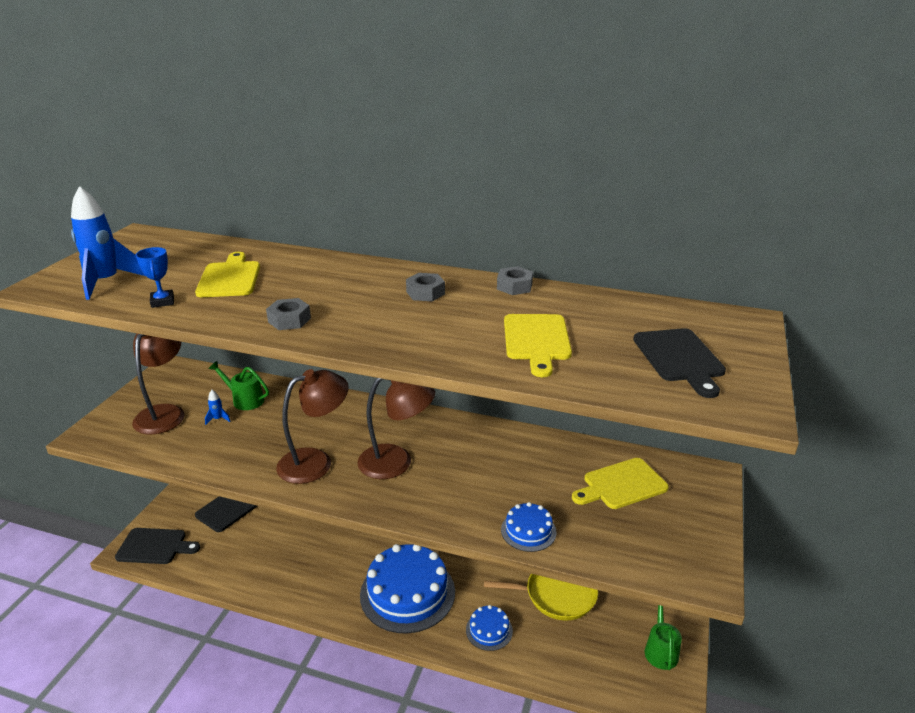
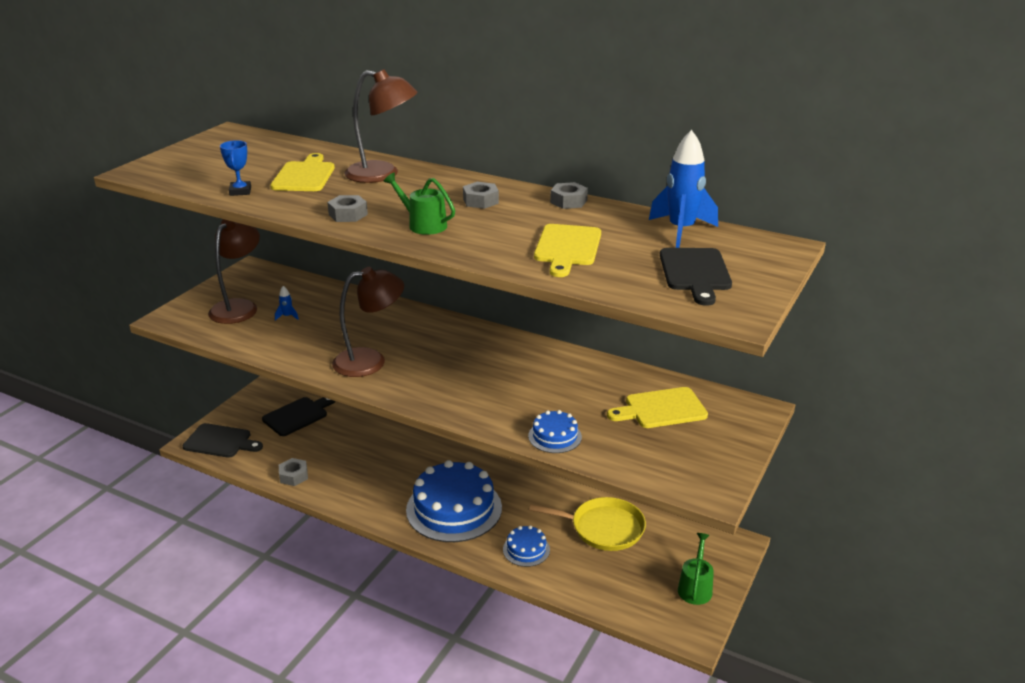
camera: 10 degrees right, 0 degrees up
blue rocket [71,186,145,300] -> blue rocket moved to [649,130,718,248]
green watering can [209,361,269,410] -> green watering can moved to [383,173,455,235]
brown lamp [357,378,435,479] -> brown lamp moved to [345,69,418,183]
none -> grey nut [279,458,308,486]

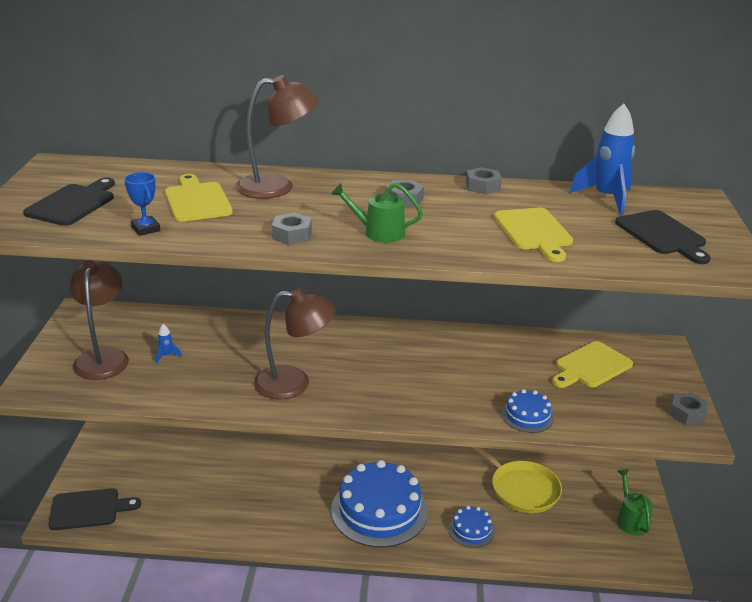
camera: 25 degrees left, 0 degrees up
black cutting board [262,397,336,436] -> black cutting board moved to [23,177,115,226]
grey nut [279,458,308,486] -> grey nut moved to [670,393,708,425]
brown lamp [332,267,404,377] -> brown lamp turned 45 degrees clockwise [254,288,336,400]
yellow pan [529,497,646,551] -> yellow pan turned 60 degrees clockwise [472,447,562,513]

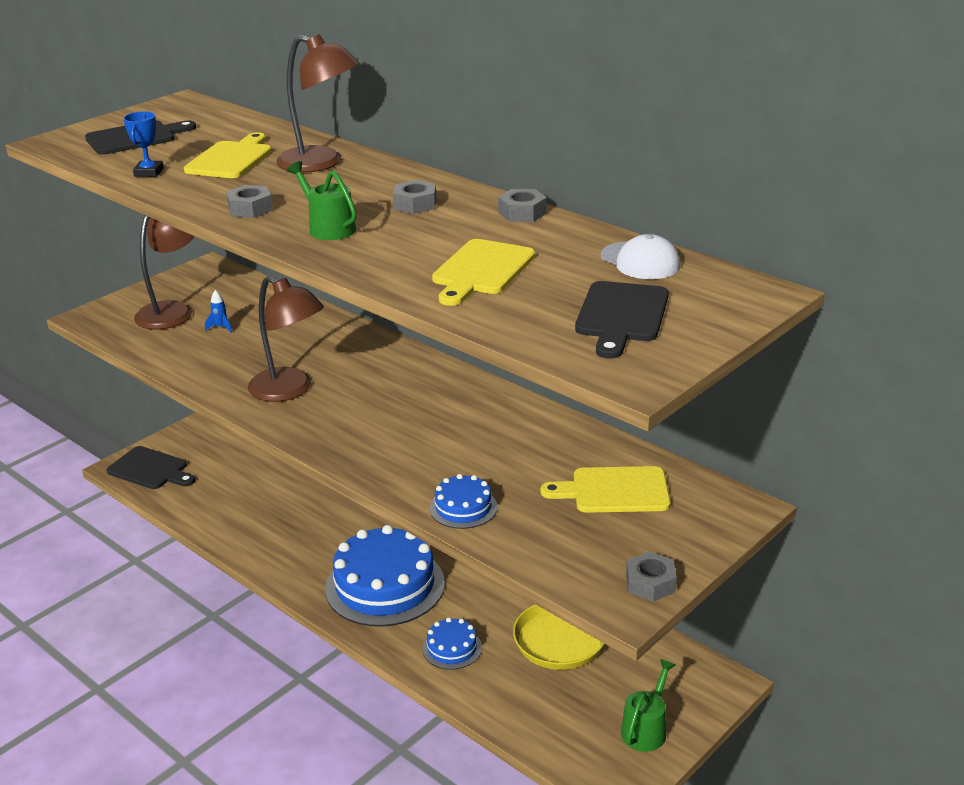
camera: 40 degrees right, 0 degrees up
blue rocket [569,103,635,215] -> white cap [600,234,681,279]

